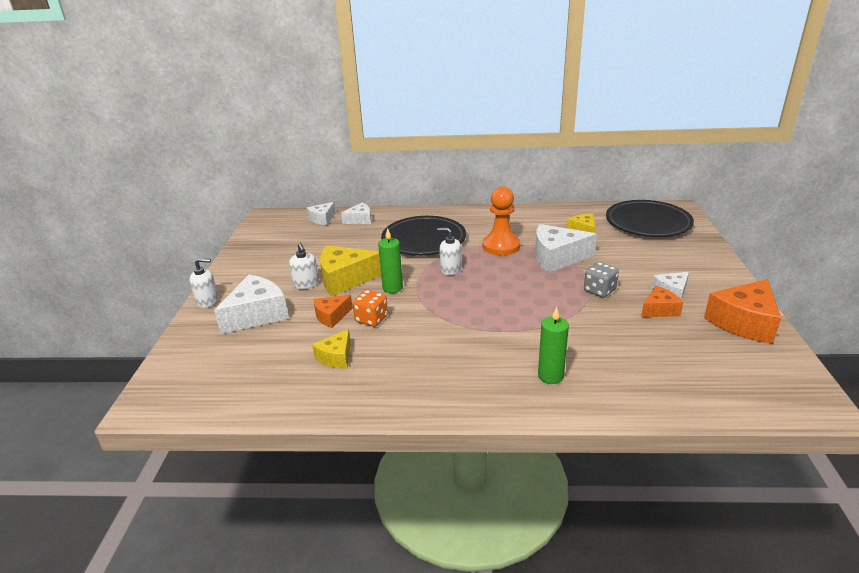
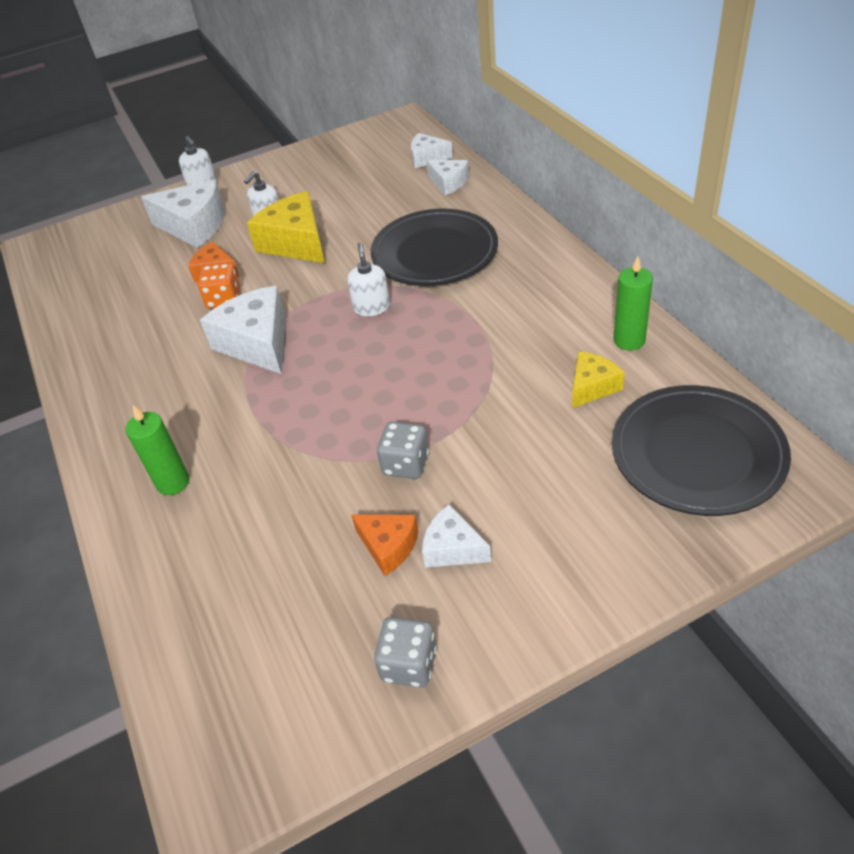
camera: 65 degrees right, 15 degrees up
yellow cheese [312,329,351,368] -> none
green candle [378,228,403,293] -> green candle moved to [613,256,653,350]
orange pawn [483,187,520,256] -> none
white cheese [535,224,597,273] -> white cheese moved to [200,286,286,374]
orange cheese [704,279,781,344] -> grey dice [374,617,437,688]

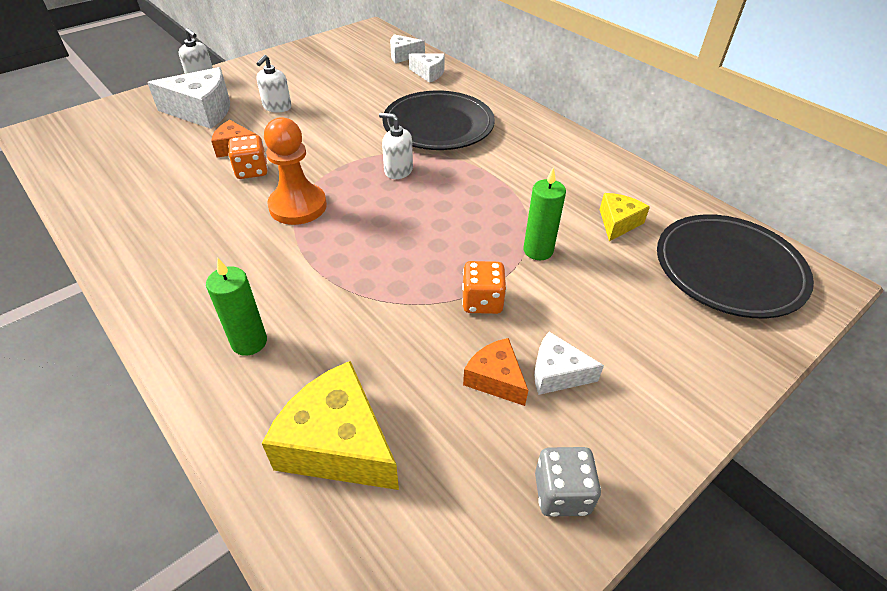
camera: 20 degrees left, 0 degrees up
white cheese [200,286,286,374] -> orange pawn [264,117,327,225]
yellow cheese [247,191,325,263] -> yellow cheese moved to [262,361,399,490]
white soap dispenser [347,242,390,316] -> white soap dispenser turned 45 degrees counterclockwise [379,113,413,179]
orange cheese [351,515,418,576] -> orange cheese turned 150 degrees counterclockwise [463,338,528,406]
grey dice [377,422,429,479] -> orange dice [462,261,506,314]
green candle [613,256,653,350] -> green candle moved to [524,167,566,260]

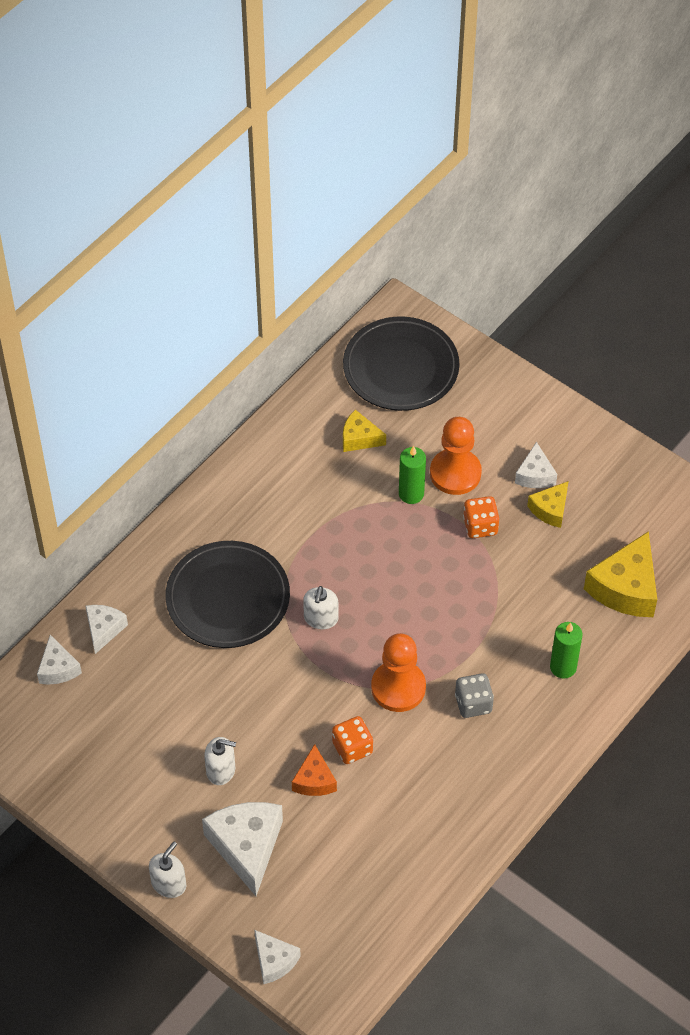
camera: 100 degrees left, 10 degrees up
orange cheese [463,338,528,406] -> yellow cheese [527,481,568,528]
grey dice [535,447,601,517] -> grey dice moved to [455,673,494,718]
none -> white cheese [254,930,301,984]
none -> orange pawn [430,417,482,495]

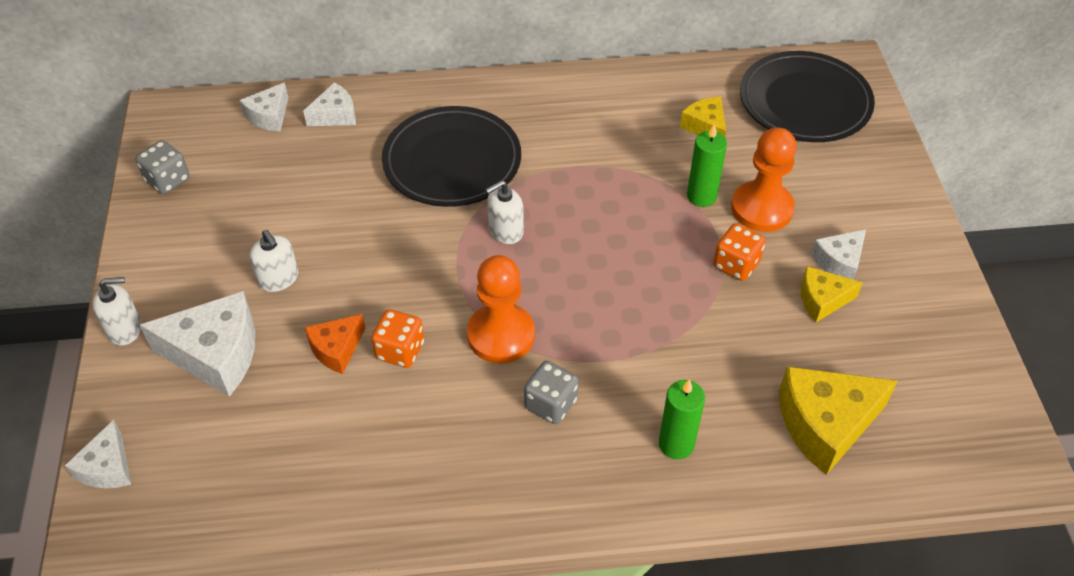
camera: 45 degrees right, 5 degrees down
white cheese [202,802,283,896] -> white cheese turned 60 degrees clockwise [140,291,256,397]
none -> grey dice [136,140,190,194]

